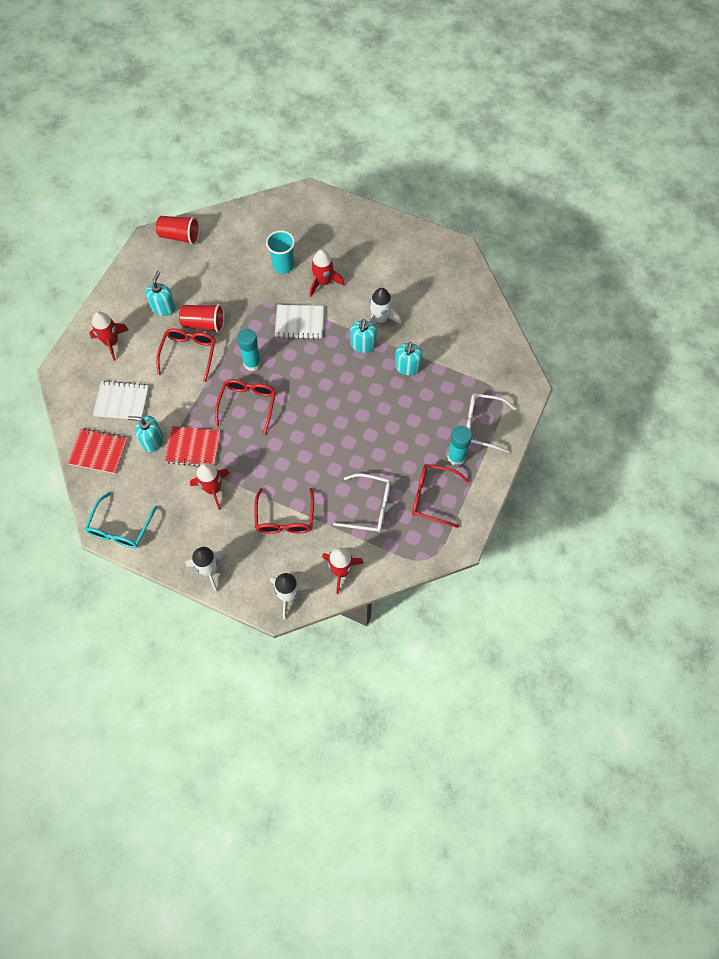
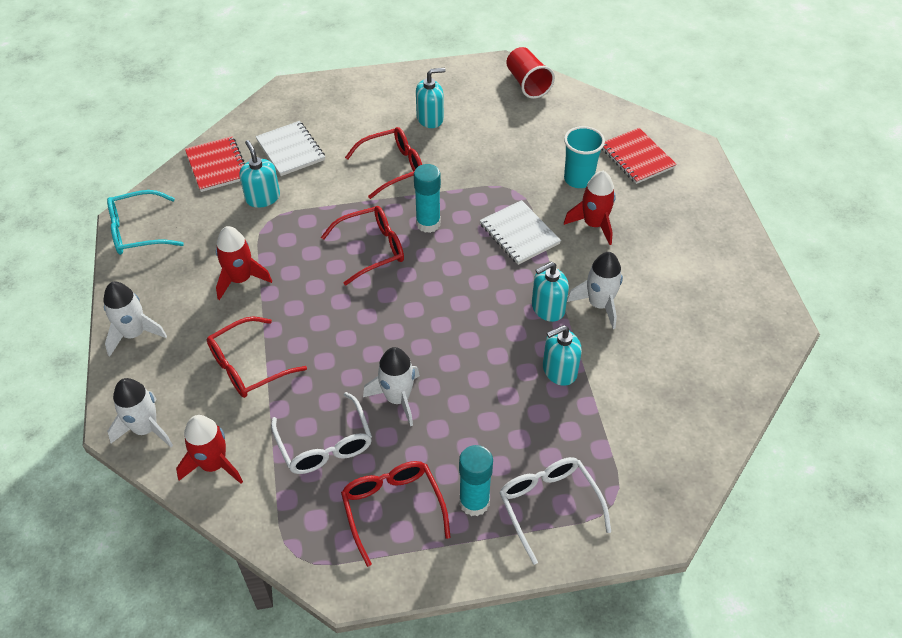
camera: 55 degrees right, 15 degrees down
red rocket [90,312,129,361] -> none
red notebook [164,426,221,466] -> red notebook moved to [601,128,677,184]
red cup [179,304,224,333] -> none
none -> white rocket [363,347,420,426]

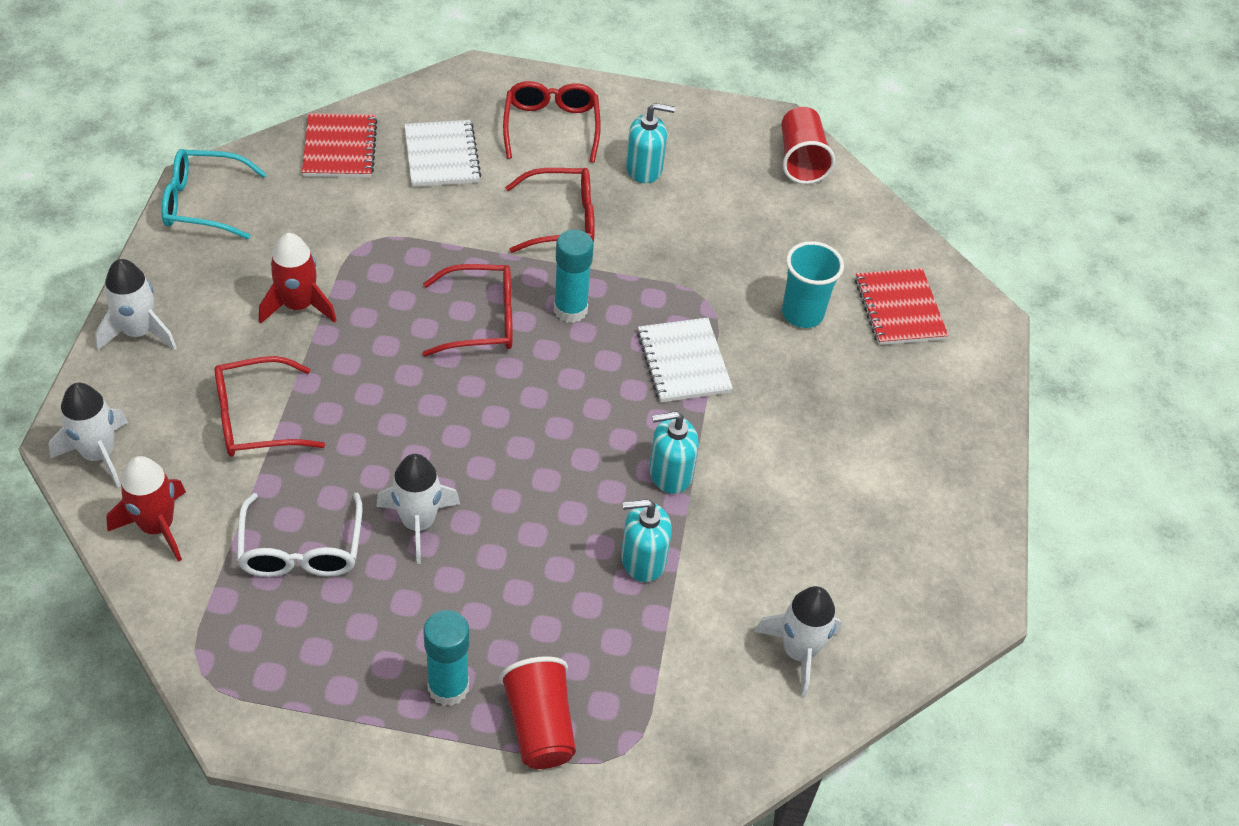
camera: 15 degrees right, 0 degrees up
turquoise soap dispenser [239,140,280,208] -> none
red glasses [341,461,451,567] -> red glasses moved to [503,81,601,163]
white glasses [499,457,611,565] -> red cup [499,656,576,769]
red rocket [564,171,616,245] -> none
white rocket [567,252,623,329] -> white rocket moved to [754,586,842,697]

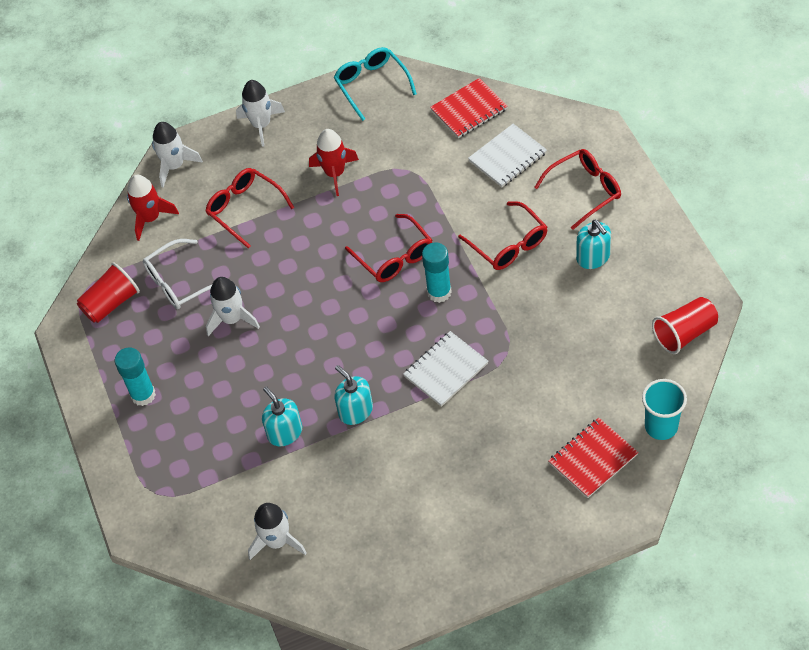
camera: 70 degrees right, 5 degrees up
red cup [499,656,576,769] -> red cup moved to [77,263,140,323]
turquoise cup [782,241,844,328] -> turquoise cup moved to [642,379,687,440]

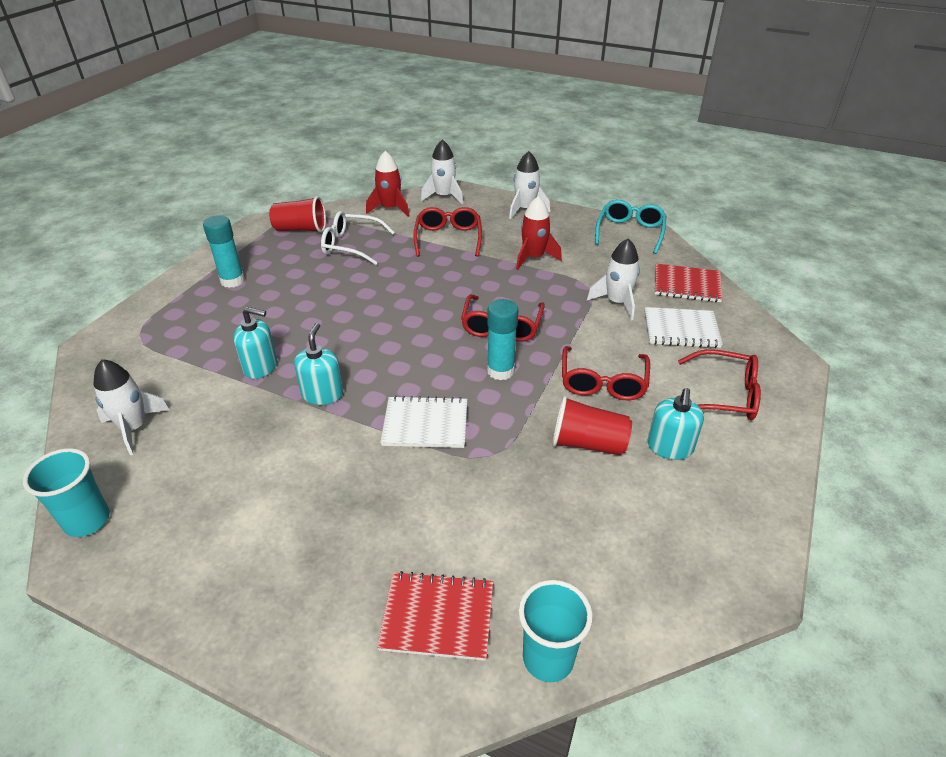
camera: 40 degrees right, 15 degrees down
white rocket [206,277,260,336] -> white rocket moved to [587,238,640,320]
turquoise soap dispenser [262,386,302,446] -> turquoise soap dispenser turned 90 degrees clockwise [234,307,277,379]
red cup [652,297,718,354] -> red cup moved to [552,396,632,455]
none -> turquoise cup [23,448,110,537]

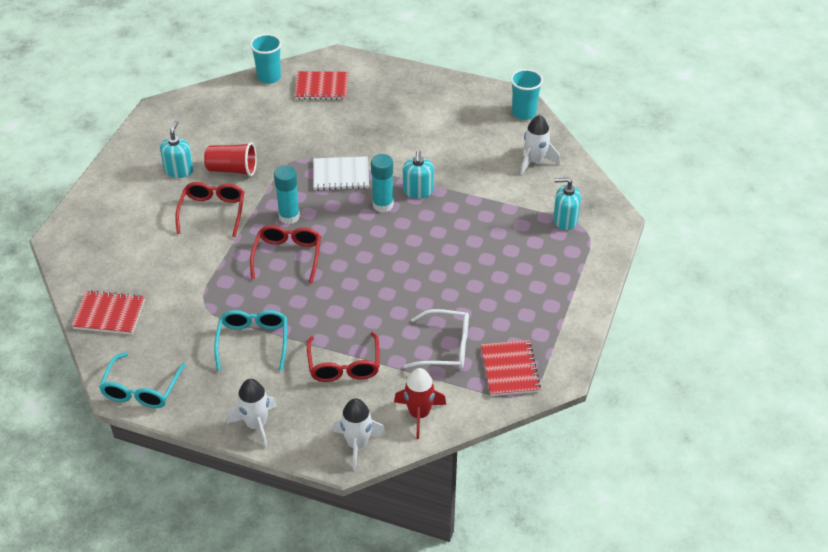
camera: 175 degrees right, 5 degrees up
turquoise glue stick [203,215,245,288] -> turquoise glue stick moved to [371,154,394,212]
turquoise soap dispenser [234,307,277,379] -> turquoise soap dispenser moved to [553,178,581,230]
red cup [269,196,326,233] -> red notebook [481,340,541,396]
red rocket [516,196,562,270] -> turquoise glasses [214,310,287,371]
white rocket [587,238,640,320] -> none
white notebook [644,307,723,348] -> none
red glasses [678,349,761,420] -> none

